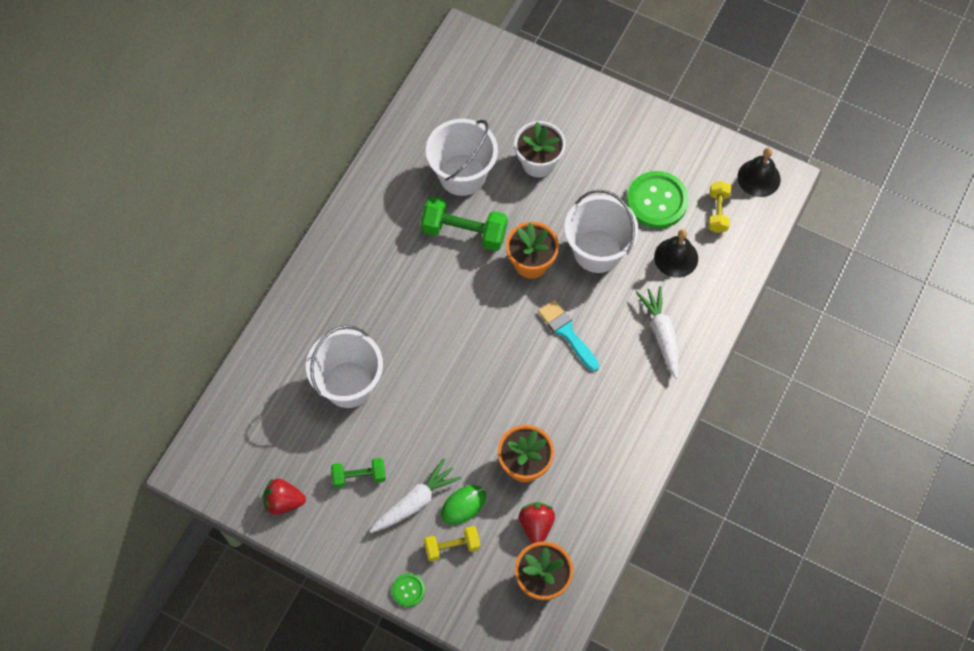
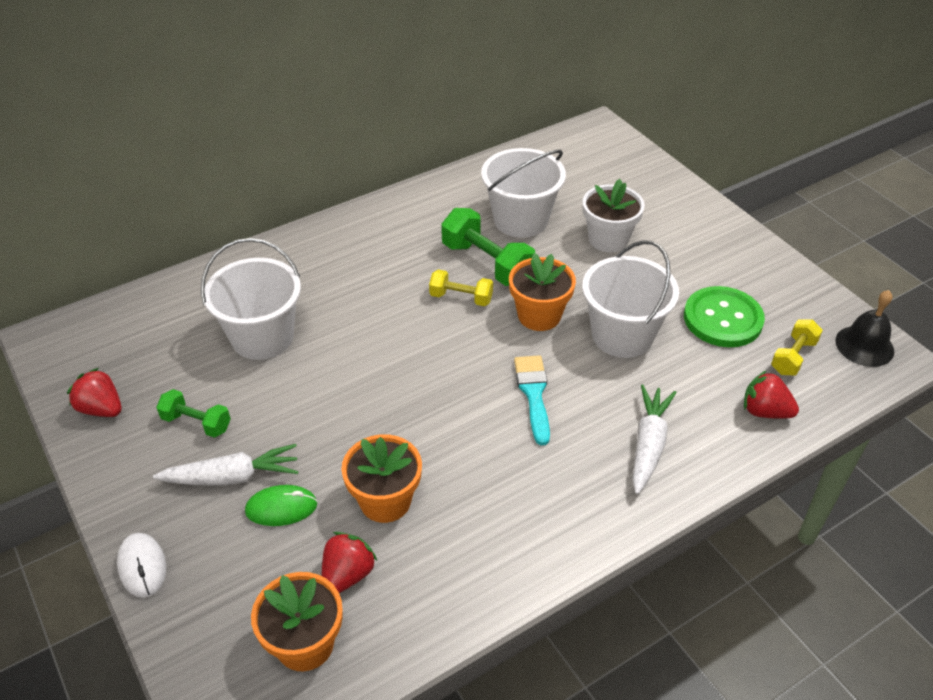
camera: 30 degrees right, 20 degrees down
green button [392,573,425,607] -> white mouse [117,533,166,598]
yellow dumbbell [424,526,480,561] -> yellow dumbbell moved to [429,269,493,306]
black bell [654,229,698,278] -> none
none -> red strawberry [744,370,799,419]

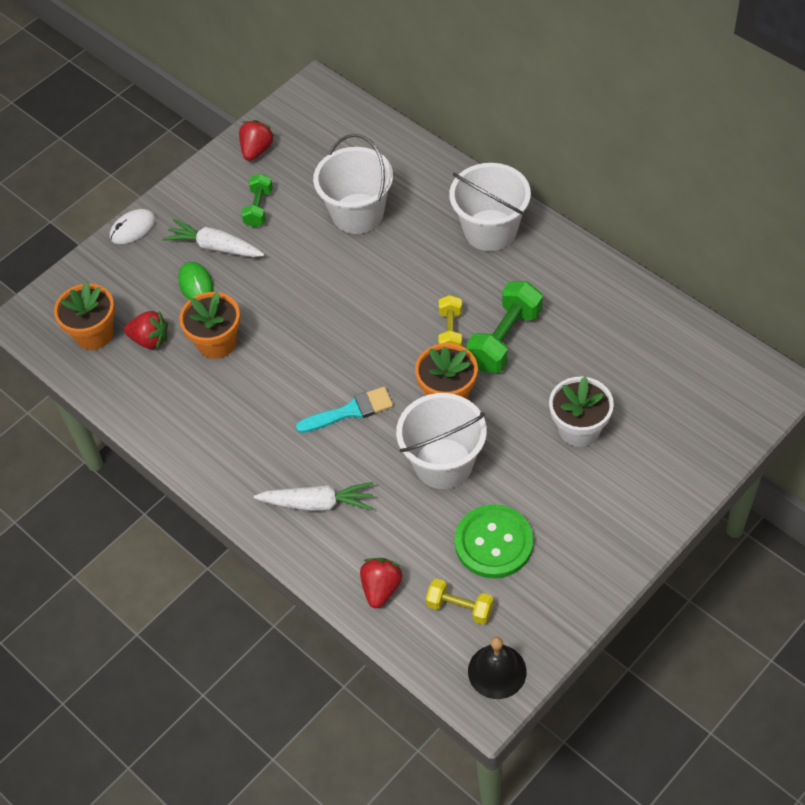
camera: 80 degrees right, 10 degrees up
white carrot [153,444,299,486] -> white carrot turned 135 degrees clockwise [163,219,265,257]
white bucket [481,148,566,238] -> white bucket moved to [449,163,531,251]

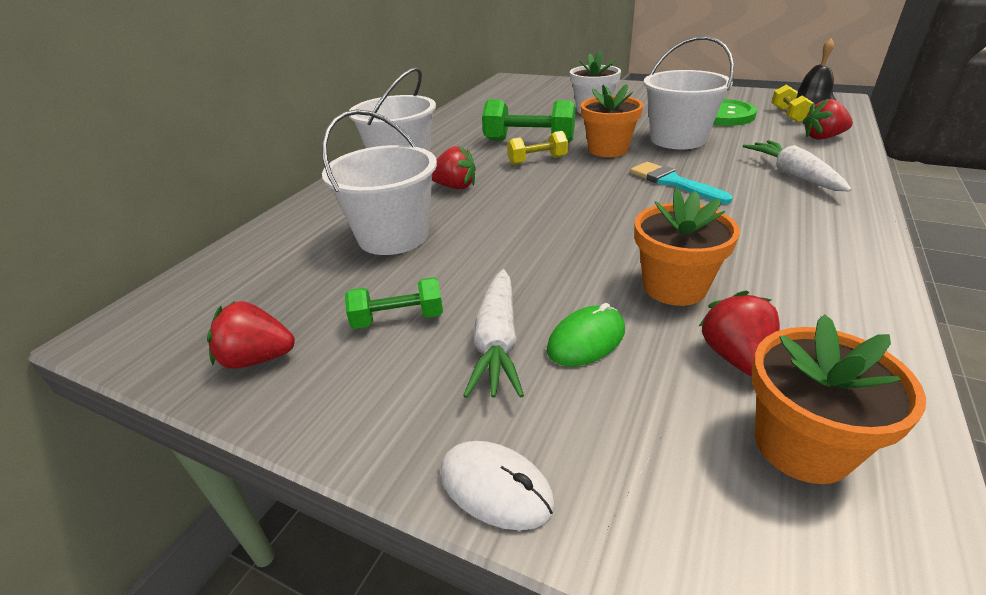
camera: 110 degrees left, 20 degrees down
none -> red strawberry [432,146,476,189]

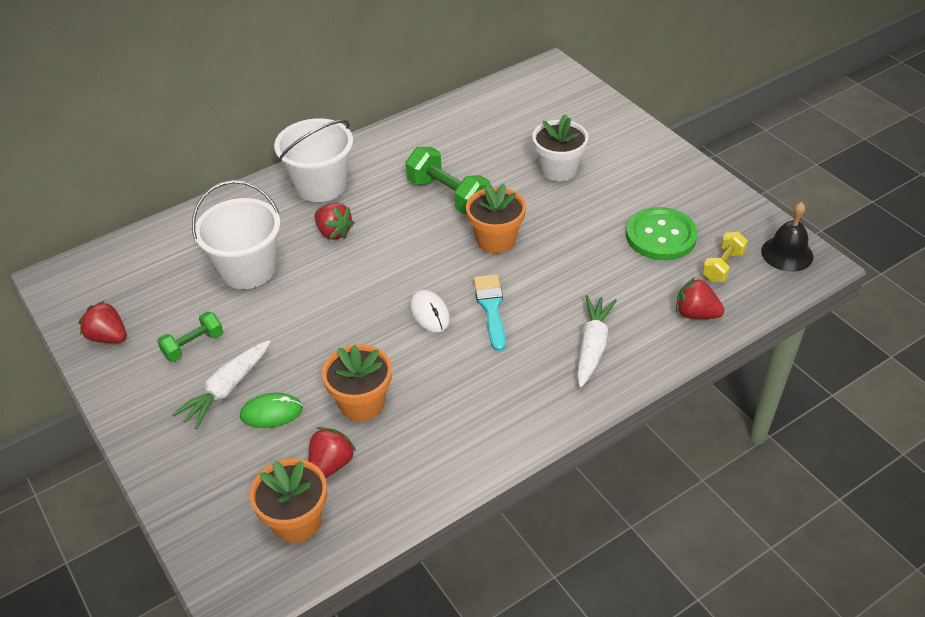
camera: 30 degrees right, 10 degrees up
green dumbbell [345,277,443,329] -> green dumbbell turned 60 degrees counterclockwise [157,311,223,362]
white mouse [440,441,555,530] -> white mouse moved to [410,290,450,332]
yellow dumbbell [507,131,568,165] -> none
white bucket [643,36,734,149] -> none

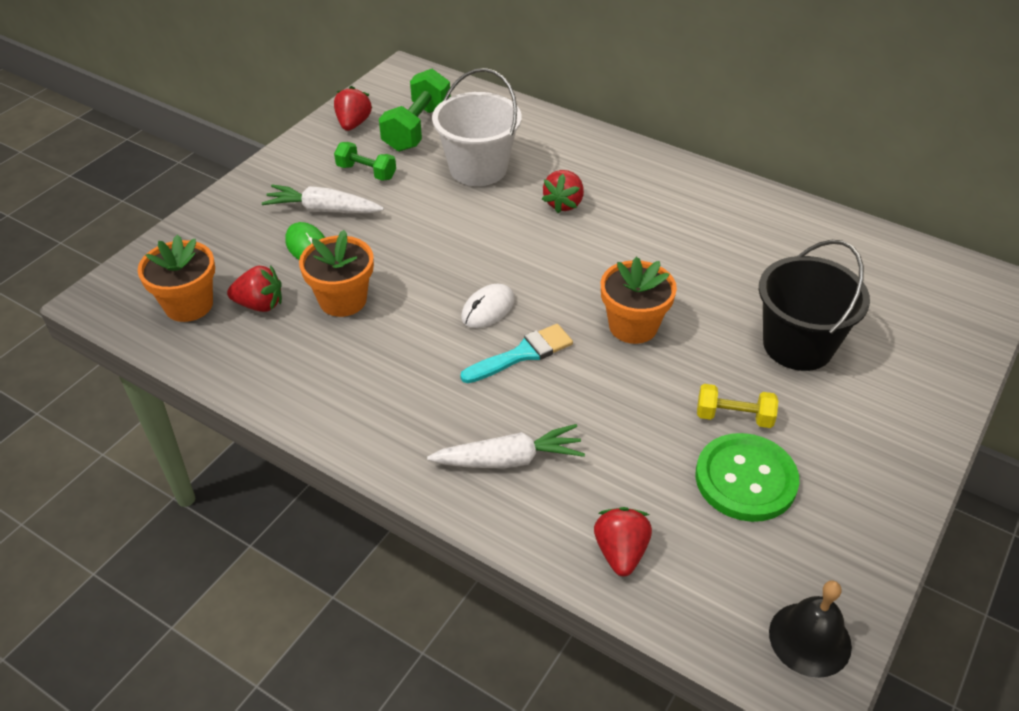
camera: 65 degrees right, 0 degrees up
white bucket [274,118,353,202] -> none
green dumbbell [406,147,491,215] -> green dumbbell moved to [379,69,451,152]
white flower pot [532,114,589,181] -> black bucket [759,240,870,371]
yellow dumbbell [702,232,748,282] -> yellow dumbbell moved to [697,384,778,428]

